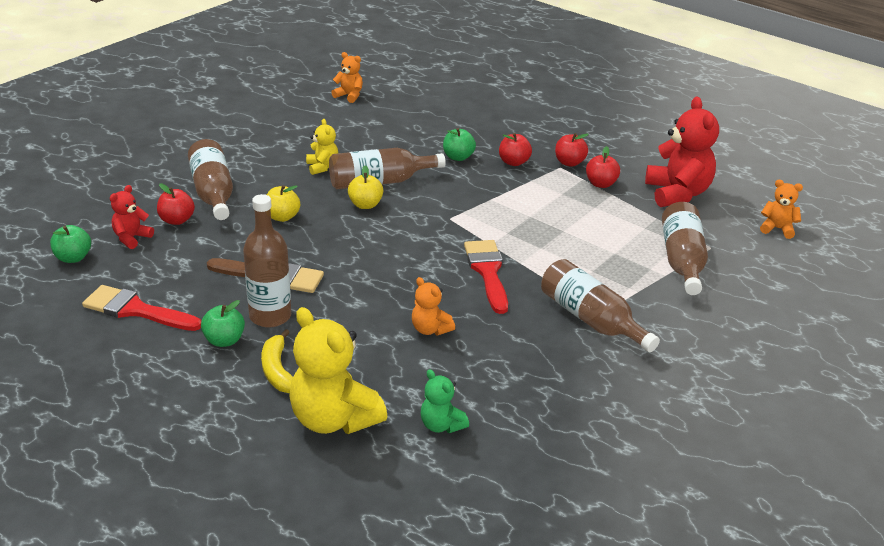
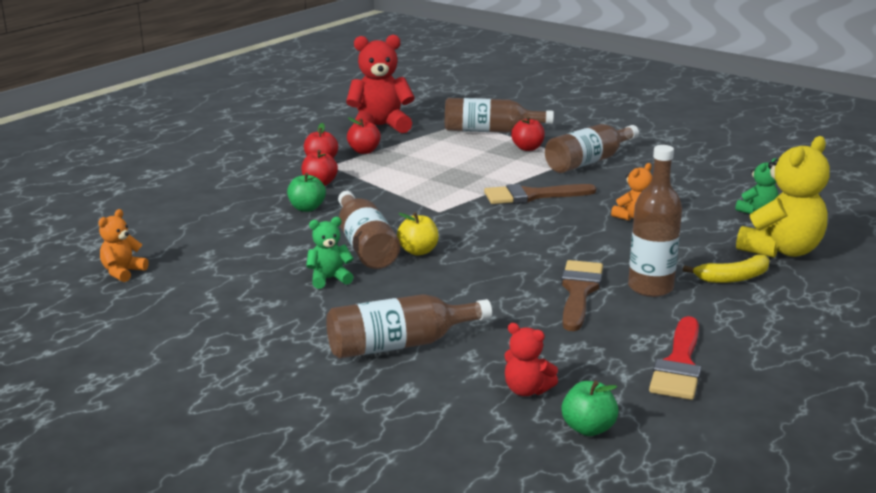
camera: 90 degrees left, 10 degrees down
red apple [157,184,195,225] -> red apple moved to [511,116,545,151]
green apple [201,300,245,347] -> none
yellow apple [267,185,300,222] -> none
yellow teddy bear [306,119,338,175] -> green teddy bear [306,217,354,289]
red brush [464,240,508,314] -> brown brush [484,184,596,204]
orange teddy bear [760,180,803,239] -> none

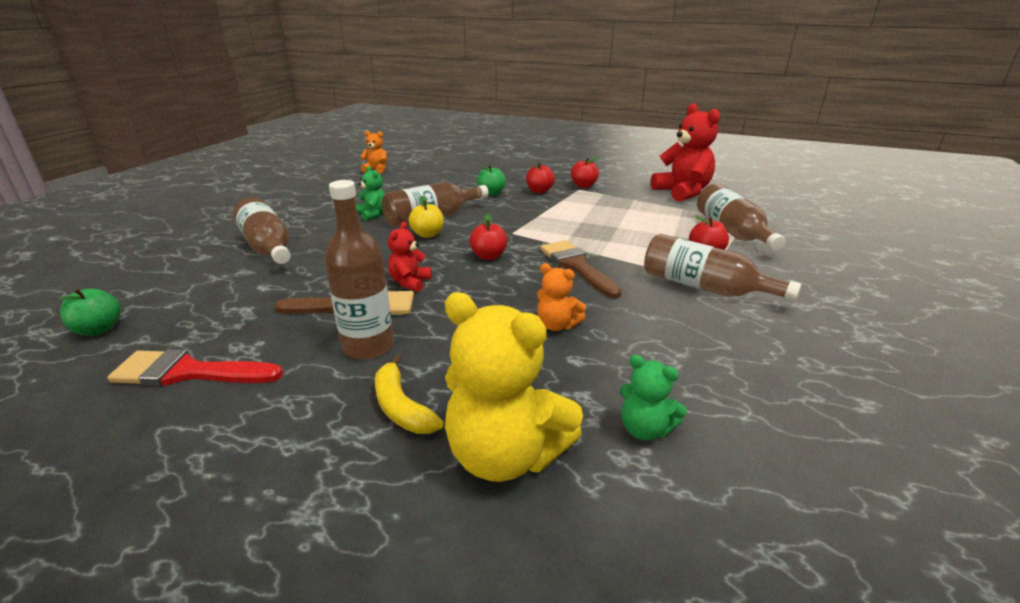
camera: 75 degrees right, 5 degrees up
red apple [347,118,381,154] -> red apple moved to [469,214,508,260]
red teddy bear [504,323,558,396] -> red teddy bear moved to [388,222,432,292]

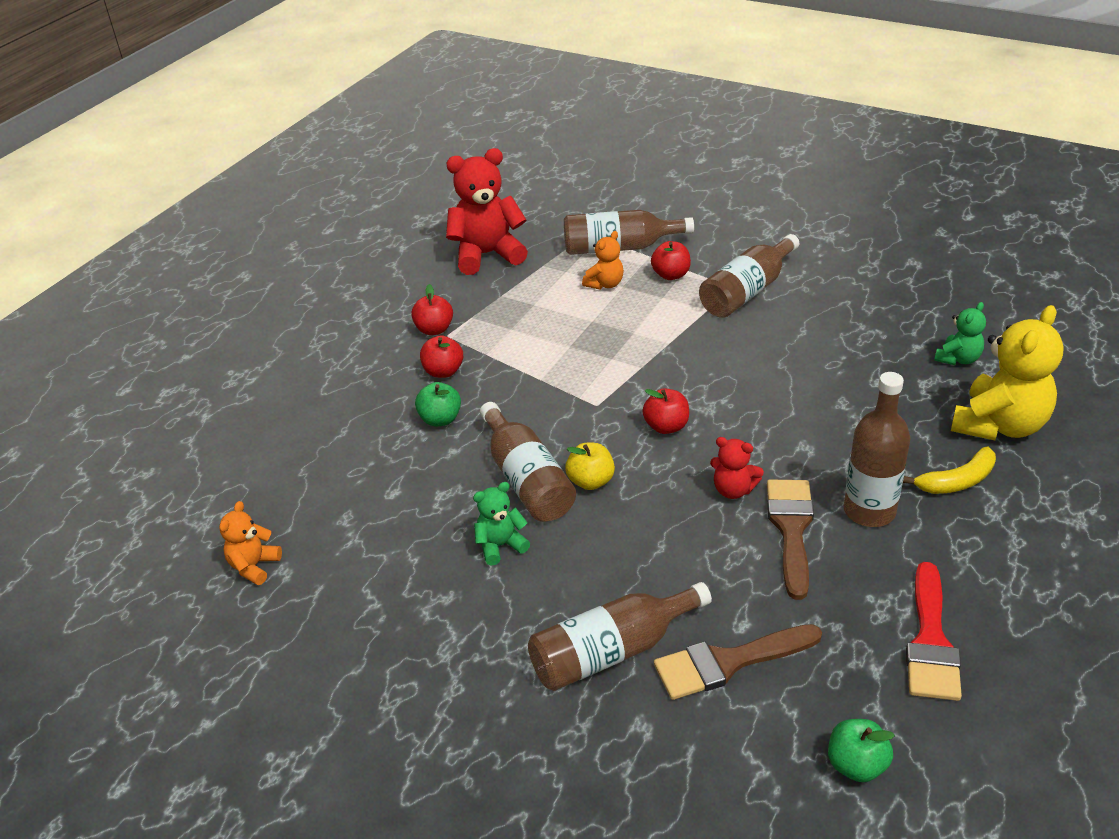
camera: 80 degrees left, 10 degrees up
orange teddy bear [537,263,586,331] -> orange teddy bear moved to [582,231,624,290]
brown brush [540,240,622,298] -> brown brush moved to [654,624,822,700]

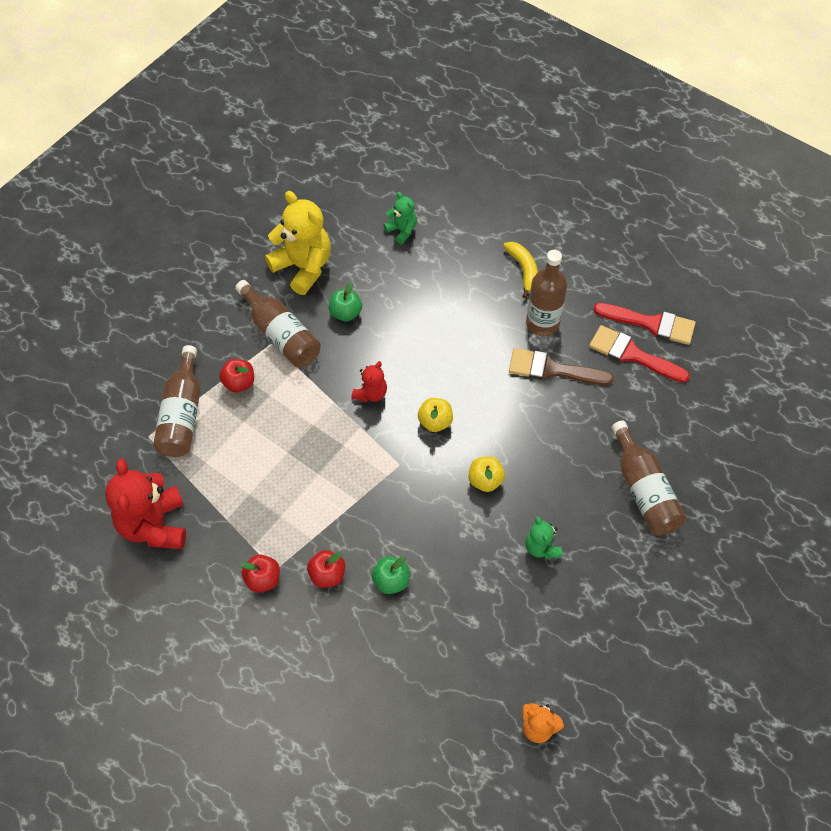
camera: 85 degrees left, 20 degrees up
brown bottle [480,402,576,522] -> none
orange teddy bear [582,231,624,290] -> none
red apple [642,388,689,434] -> yellow apple [418,398,453,432]
brown brush [654,624,822,700] -> none
red teddy bear [710,437,764,499] -> red teddy bear moved to [351,361,387,402]
green apple [828,719,895,782] -> green apple moved to [329,282,362,321]
yellow teddy bear [951,305,1064,440] -> yellow teddy bear moved to [265,191,331,295]
none -> red brush [589,325,690,383]

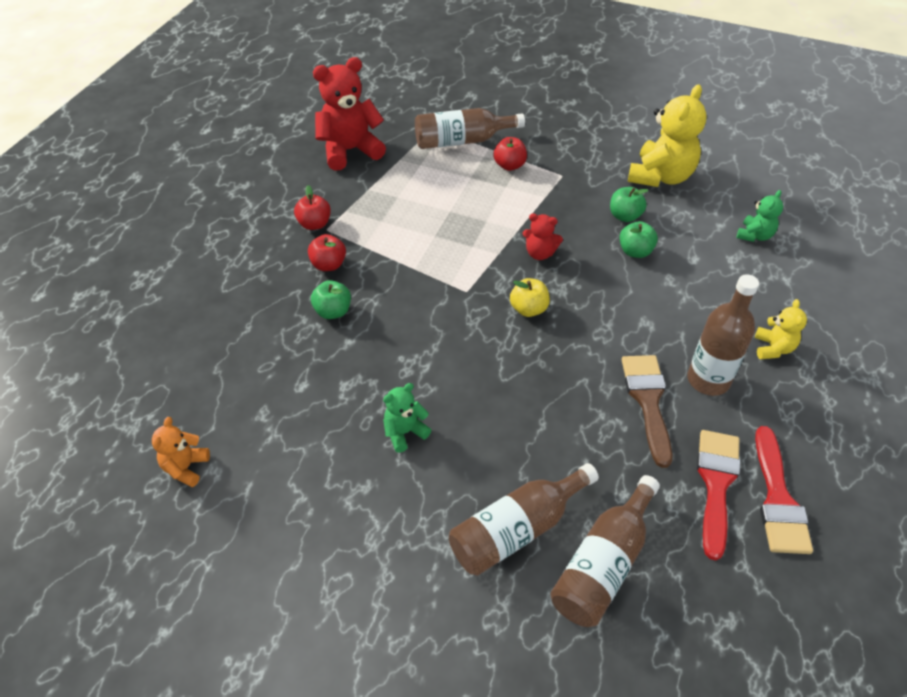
camera: 75 degrees right, 10 degrees down
brown bottle [235,280,321,367] -> brown bottle moved to [550,475,660,627]
yellow apple [469,457,505,492] -> none
yellow banana [503,242,538,298] -> yellow teddy bear [755,299,807,359]
none -> green apple [619,221,658,258]

